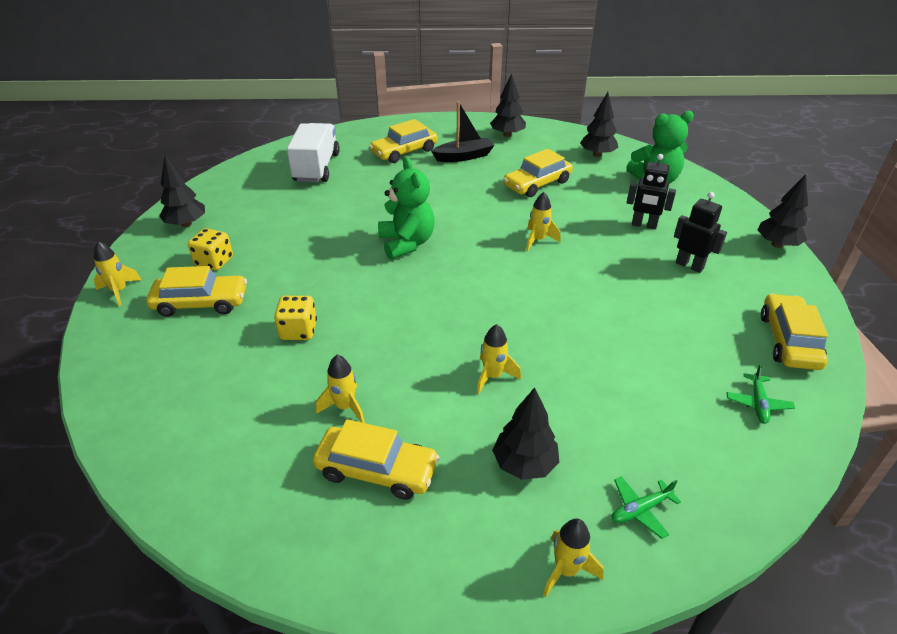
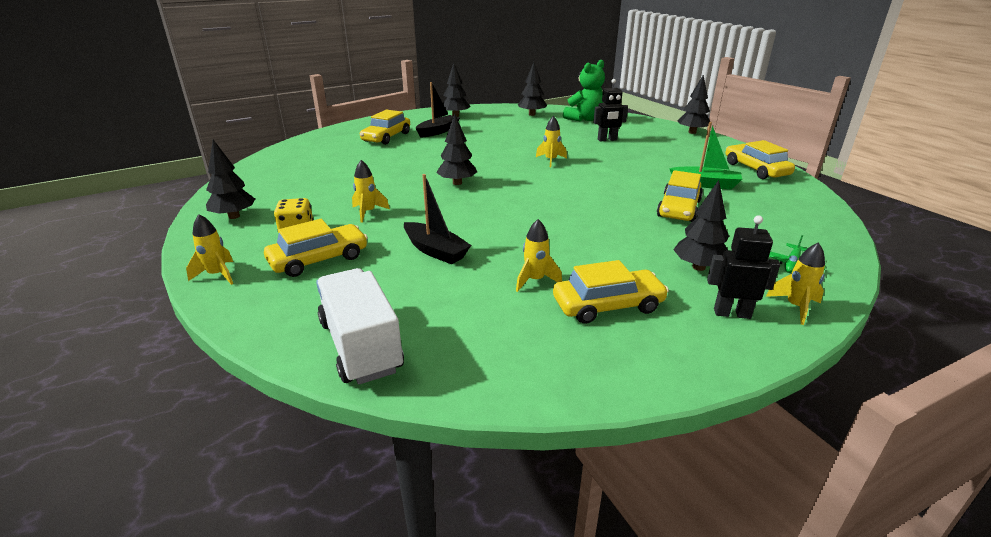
camera: 30 degrees left, 10 degrees down
yellow dice [274,296,317,340] -> black boat [404,174,472,264]
white truck [287,123,340,183] -> white truck moved to [316,268,404,384]
green teddy bear [378,158,435,260] -> black tree [437,114,477,185]
yellow rocket [477,324,521,394] -> yellow rocket moved to [352,160,390,223]
yellow car [503,149,573,197] -> yellow car moved to [657,170,703,222]
black robot [674,192,727,273] -> black robot moved to [707,215,780,319]
green plane [726,365,795,424] -> none
none -> green boat [669,122,742,190]

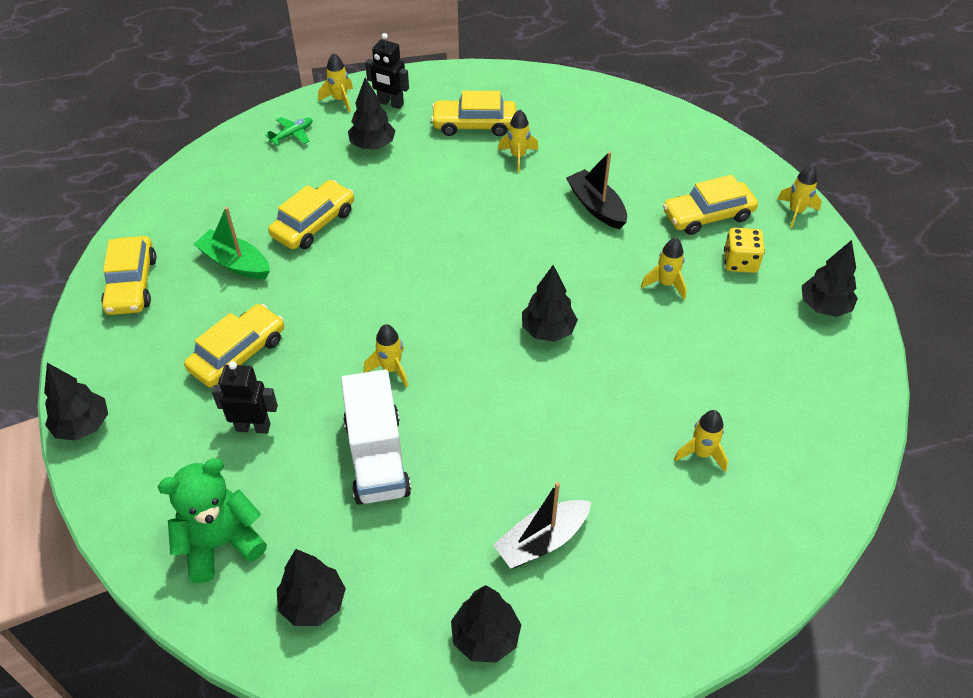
camera: 165 degrees left, 20 degrees up
white truck [316,268,404,384] -> white truck moved to [341,369,411,505]
yellow car [360,110,410,145] -> yellow car moved to [184,304,284,387]
none -> yellow rocket [674,410,728,472]

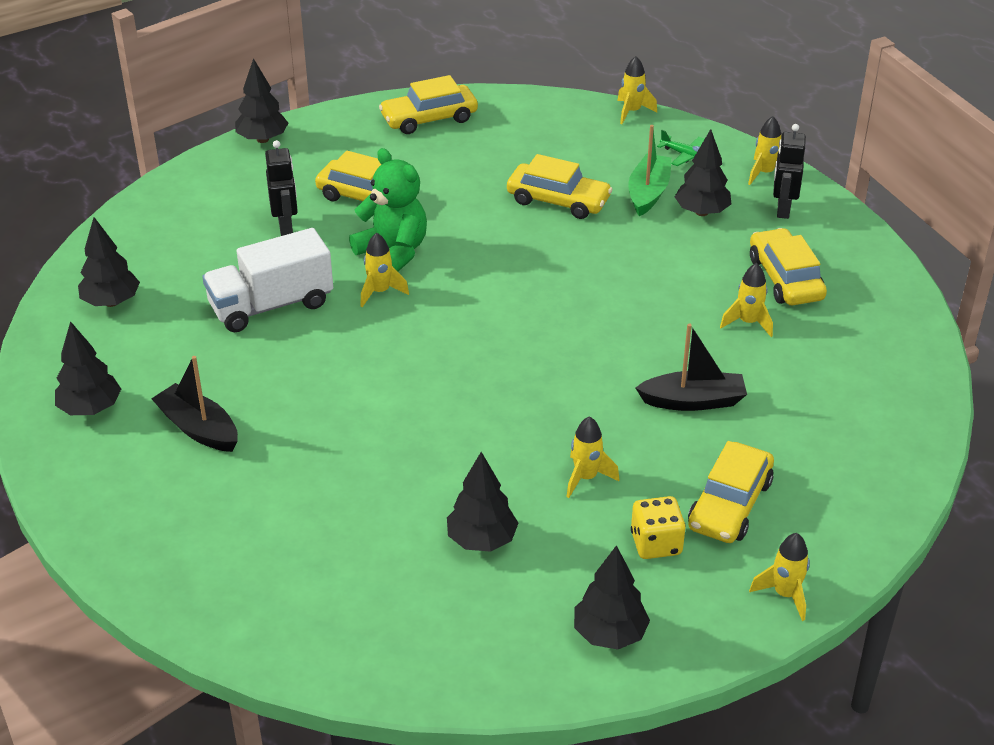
camera: 75 degrees right, 10 degrees down
green teddy bear [157,458,267,583] -> green teddy bear moved to [349,148,427,271]
green boat [194,207,270,279] -> green boat moved to [628,125,672,216]
black tree [522,265,578,342] -> black tree moved to [447,452,518,552]
black boat [566,151,627,229] -> black boat turned 45 degrees clockwise [635,323,747,411]
yellow car [663,175,758,235] -> yellow car turned 120 degrees counterclockwise [688,441,774,543]
yellow rocket [674,410,728,472] -> yellow rocket moved to [617,56,657,124]

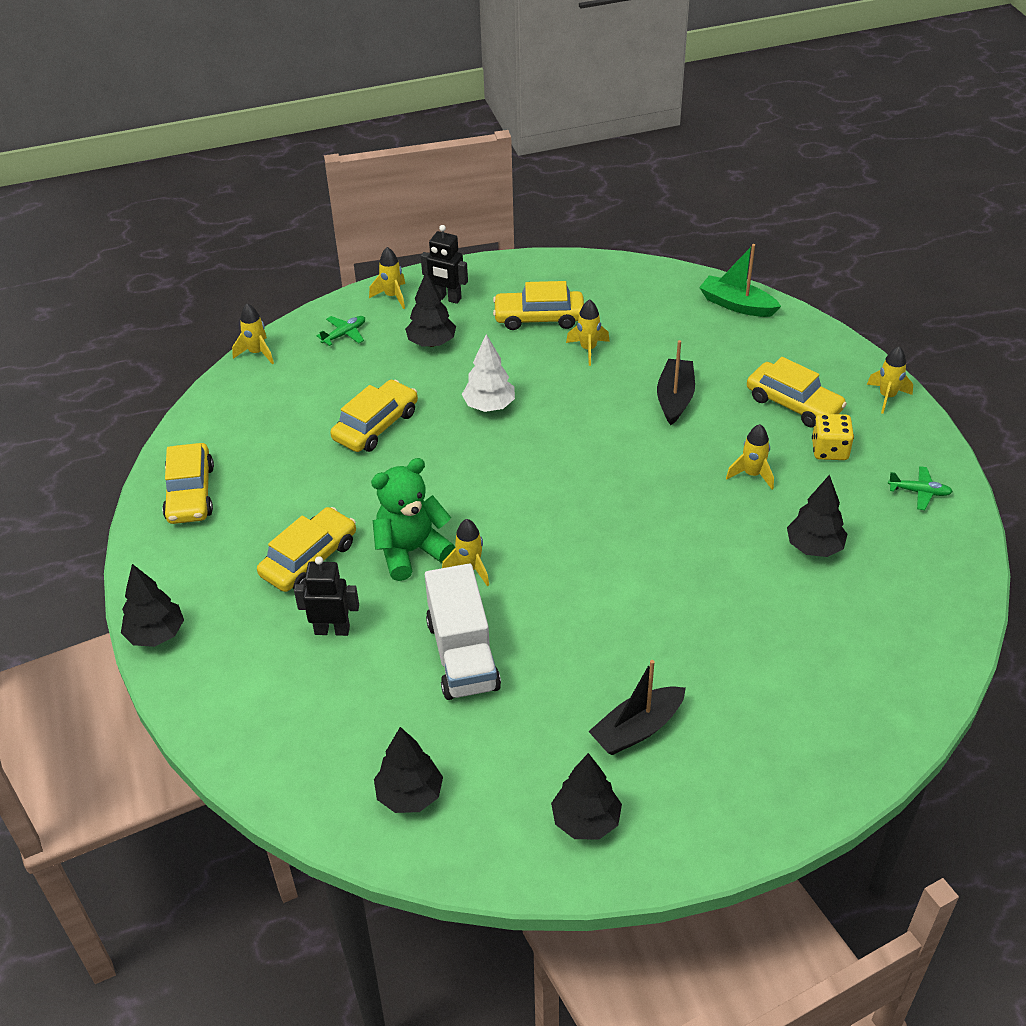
camera: 75 degrees left, 5 degrees up
black tree [574,545,650,649] -> green plane [888,466,953,510]
green boat [628,125,672,216] -> green boat moved to [699,244,781,317]
none -> white tree [462,334,515,412]

